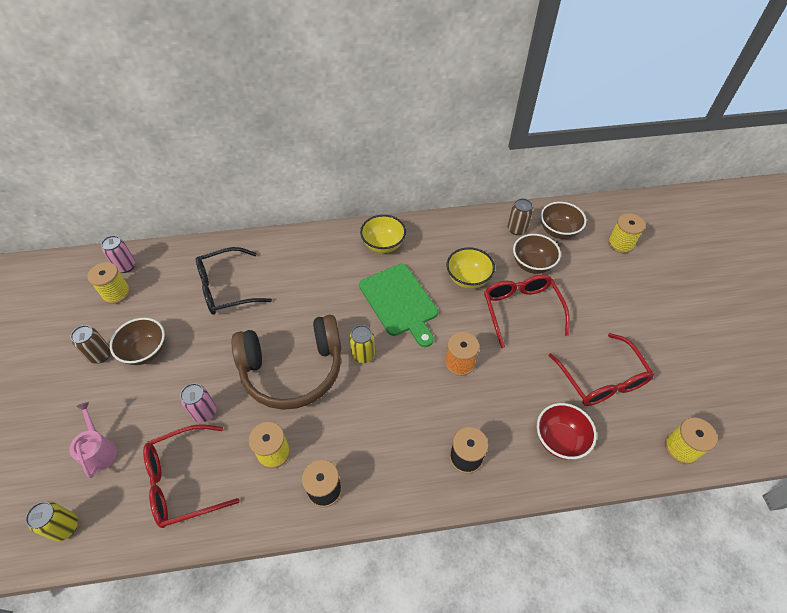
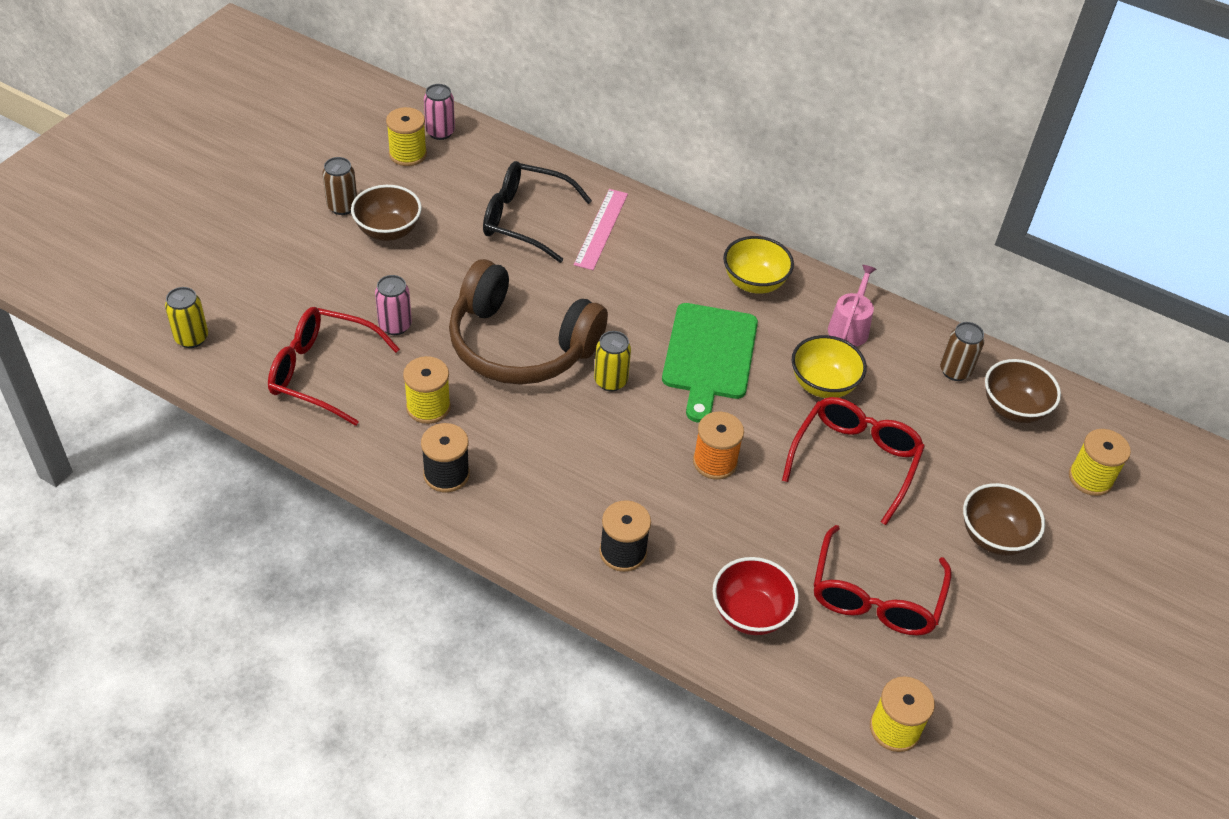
camera: 35 degrees right, 5 degrees down
pink watering can [69,402,117,478] -> pink watering can moved to [828,265,876,347]
brown bowl [513,234,561,274] -> brown bowl moved to [963,483,1045,556]
none -> pink ruler [574,189,628,270]

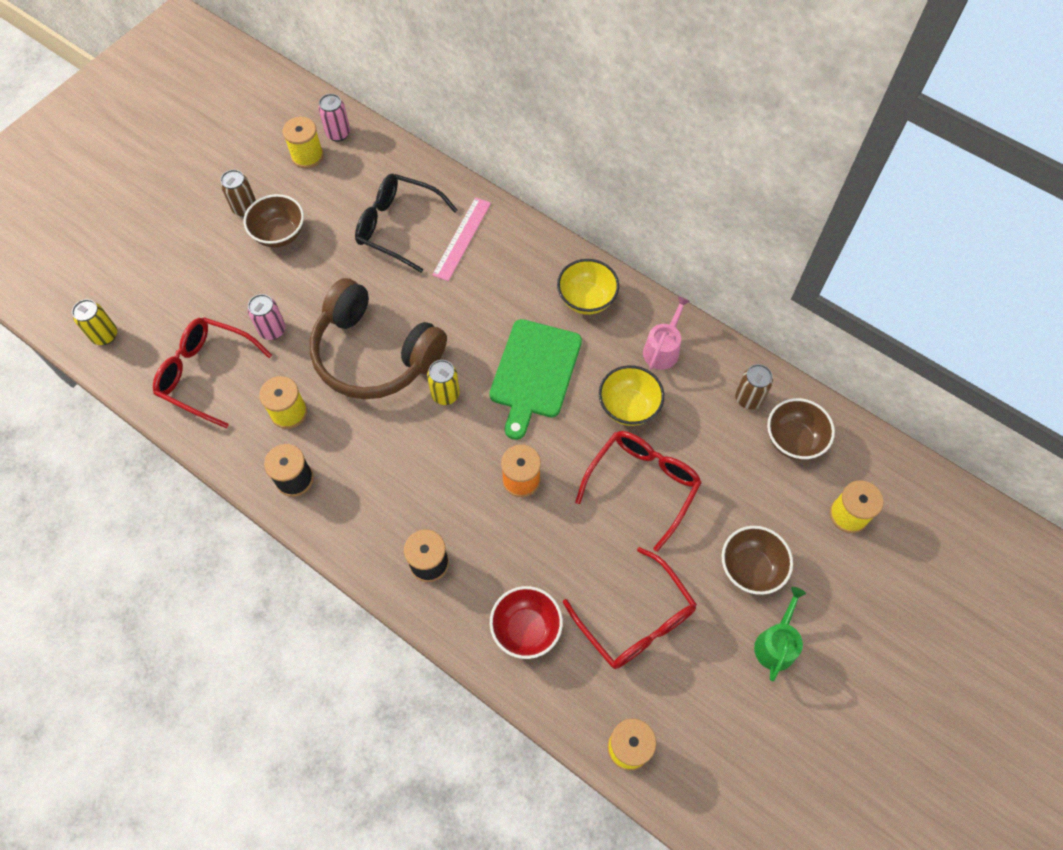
camera: 10 degrees right, 15 degrees up
red glasses [813,525,952,635] -> red glasses turned 60 degrees counterclockwise [563,547,697,669]
none -> green watering can [754,587,806,681]

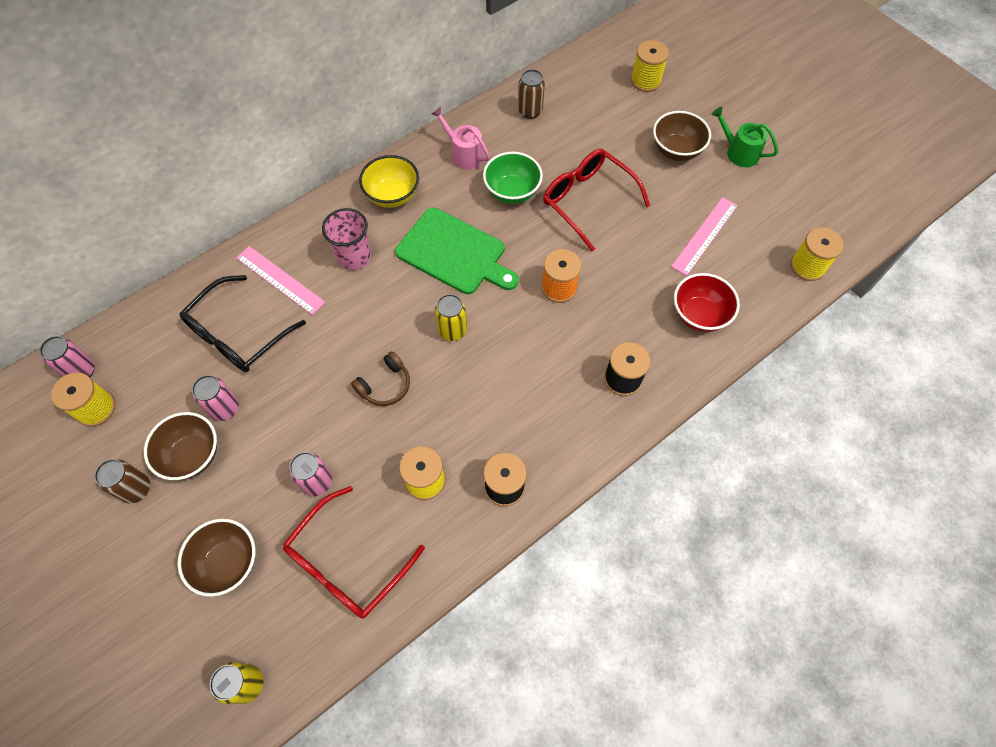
camera: 75 degrees left, 0 degrees up
brown headphones [310,278,447,399] -> brown headphones [351,351,410,406], size x0.41
red glasses [563,547,697,669] -> pink ruler [671,197,738,276]
yellow bowl [599,365,664,426] -> green bowl [483,152,543,204]
brown bowl [767,398,835,460] -> brown bowl moved to [178,519,256,597]
none -> pink can [192,375,239,421]
none -> pink cup [322,208,371,270]

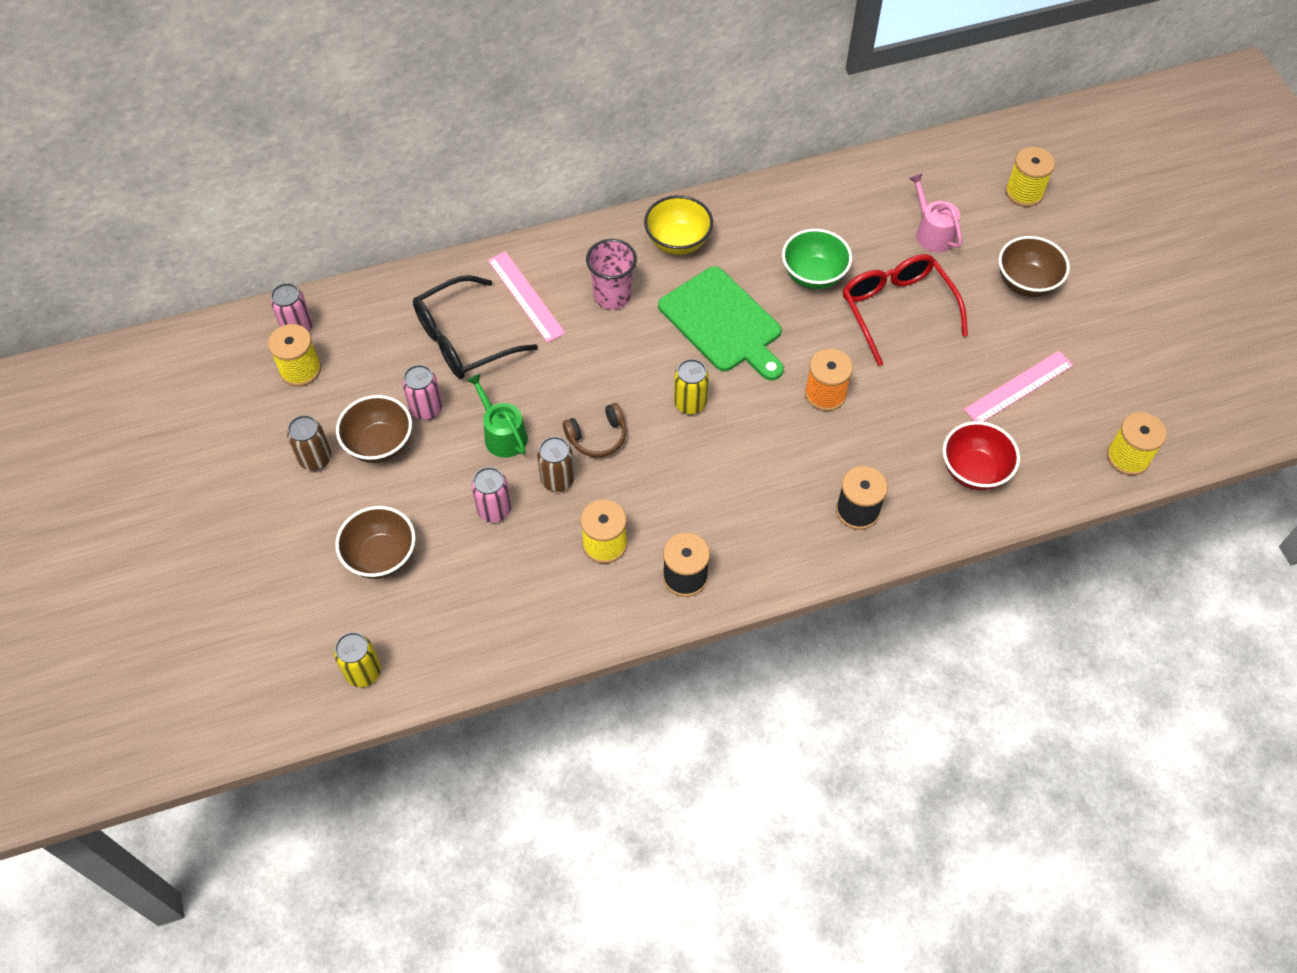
camera: 20 degrees right, 5 degrees down
red glasses [283,486,425,619] -> none
pink watering can [432,107,490,170] -> pink watering can moved to [909,173,962,252]
brown can [518,69,545,119] -> brown can moved to [537,437,575,492]
green watering can [711,107,778,167] -> green watering can moved to [466,373,528,458]

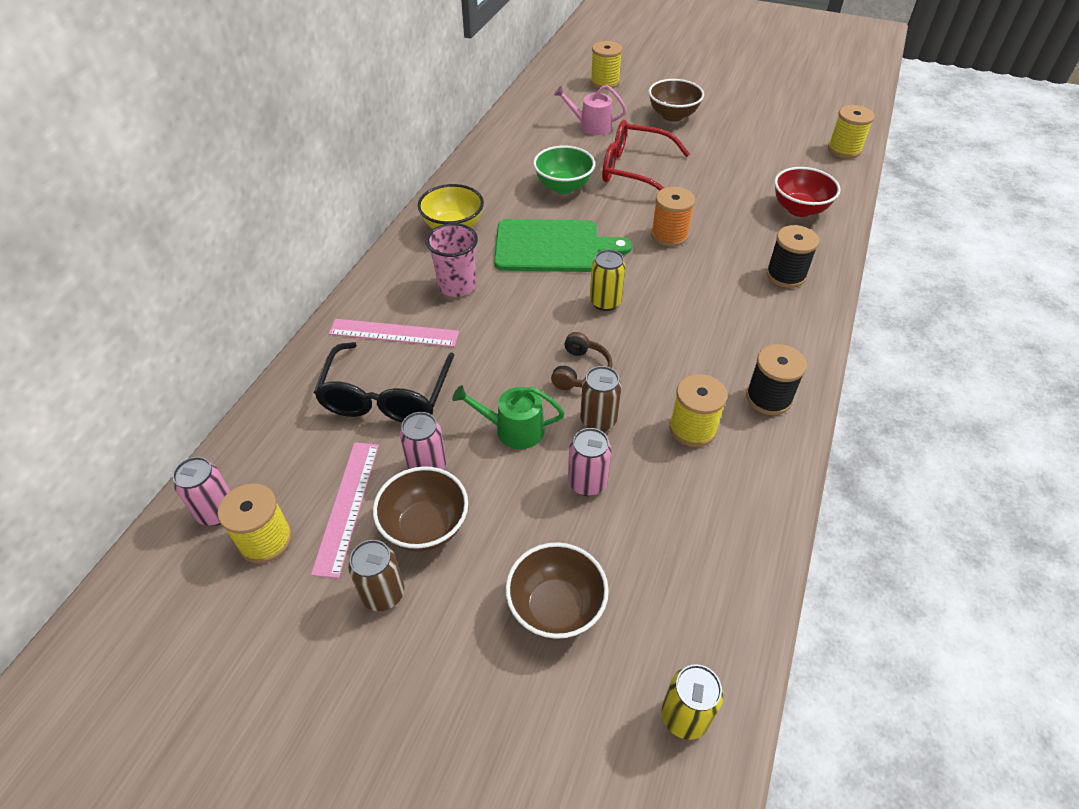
camera: 50 degrees left, 10 degrees down
pink ruler [964,351,1073,422] -> pink ruler moved to [311,442,379,578]

